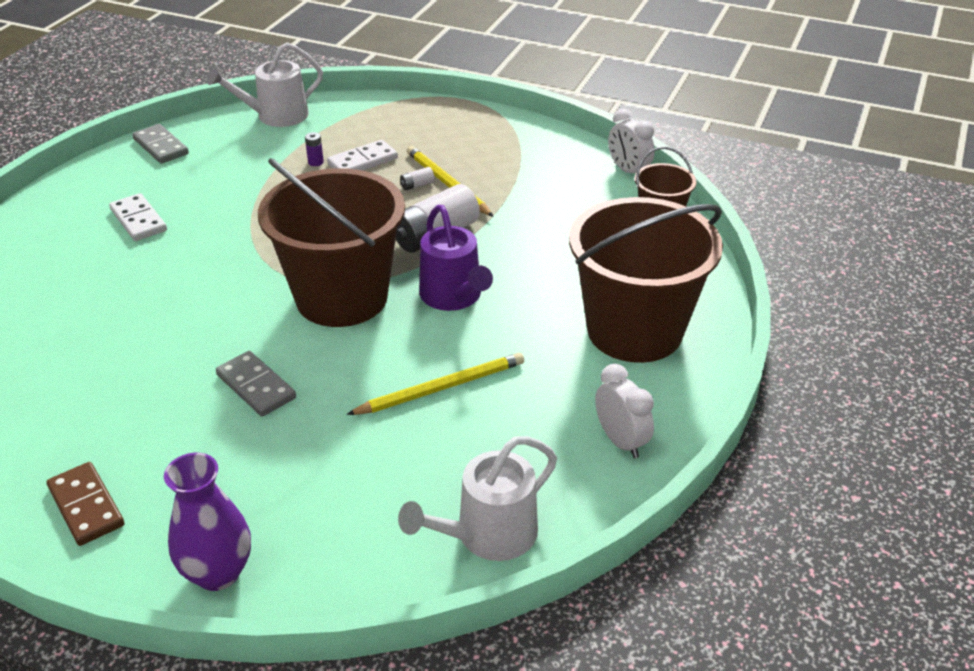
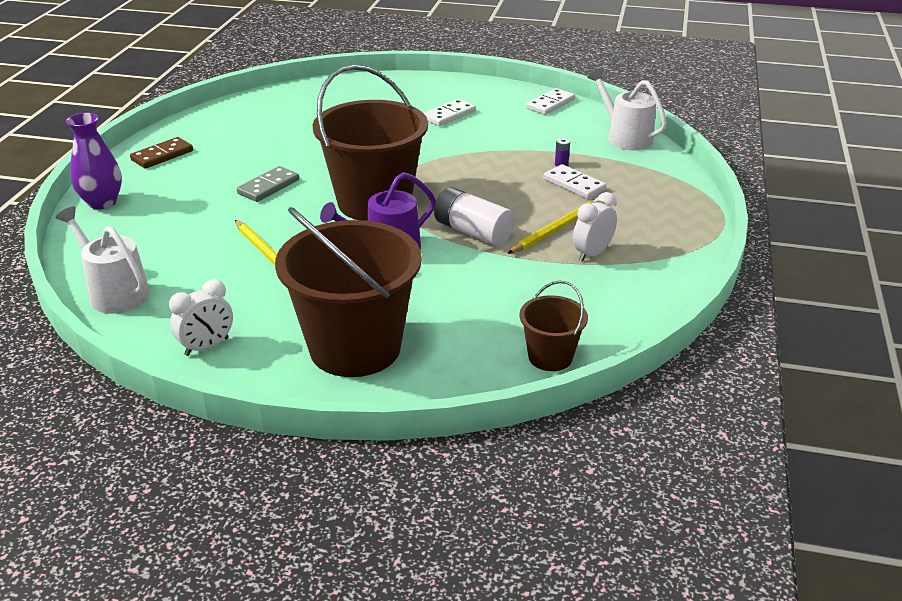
camera: 80 degrees right, 5 degrees down
grey domino [132,124,189,164] -> white domino [526,88,575,115]
white battery [400,167,435,190] -> none
white clock [608,109,655,173] -> white clock moved to [573,192,617,262]

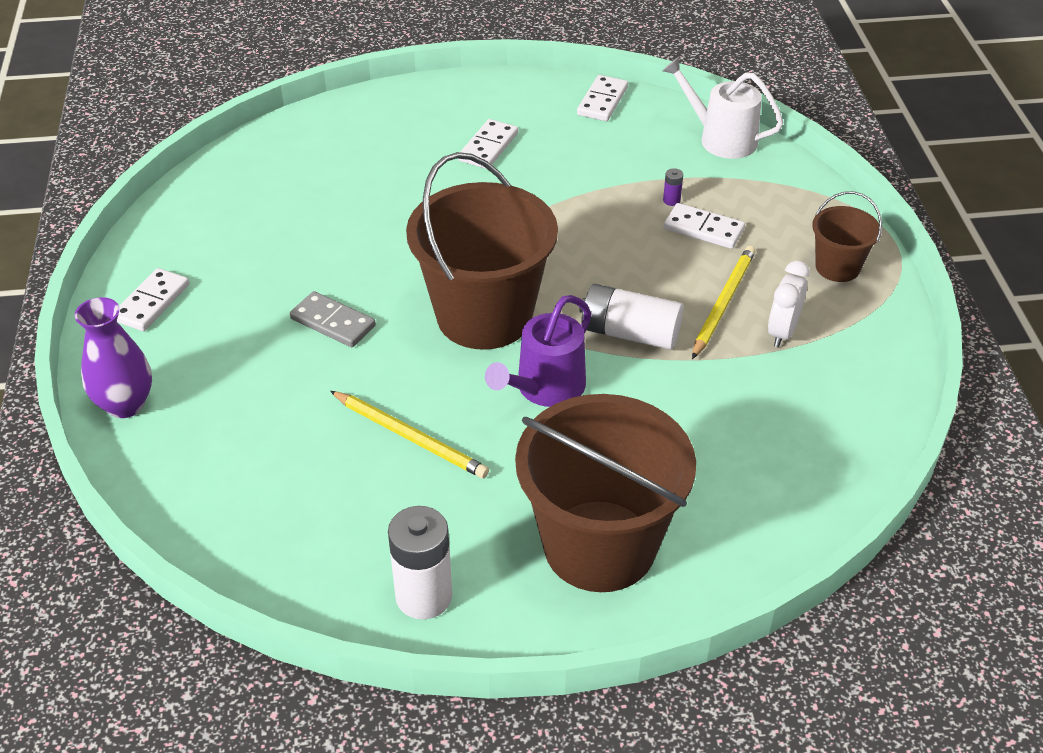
camera: 20 degrees left, 10 degrees up
white watering can [56,207,150,314] -> none
brown domino [130,137,193,169] -> white domino [117,268,189,331]
white clock [169,279,233,356] -> white battery [388,506,452,620]
grey domino [237,166,299,202] -> grey domino turned 75 degrees counterclockwise [290,291,376,347]
brown bucket [519,280,588,371] -> brown bucket moved to [812,191,882,282]

